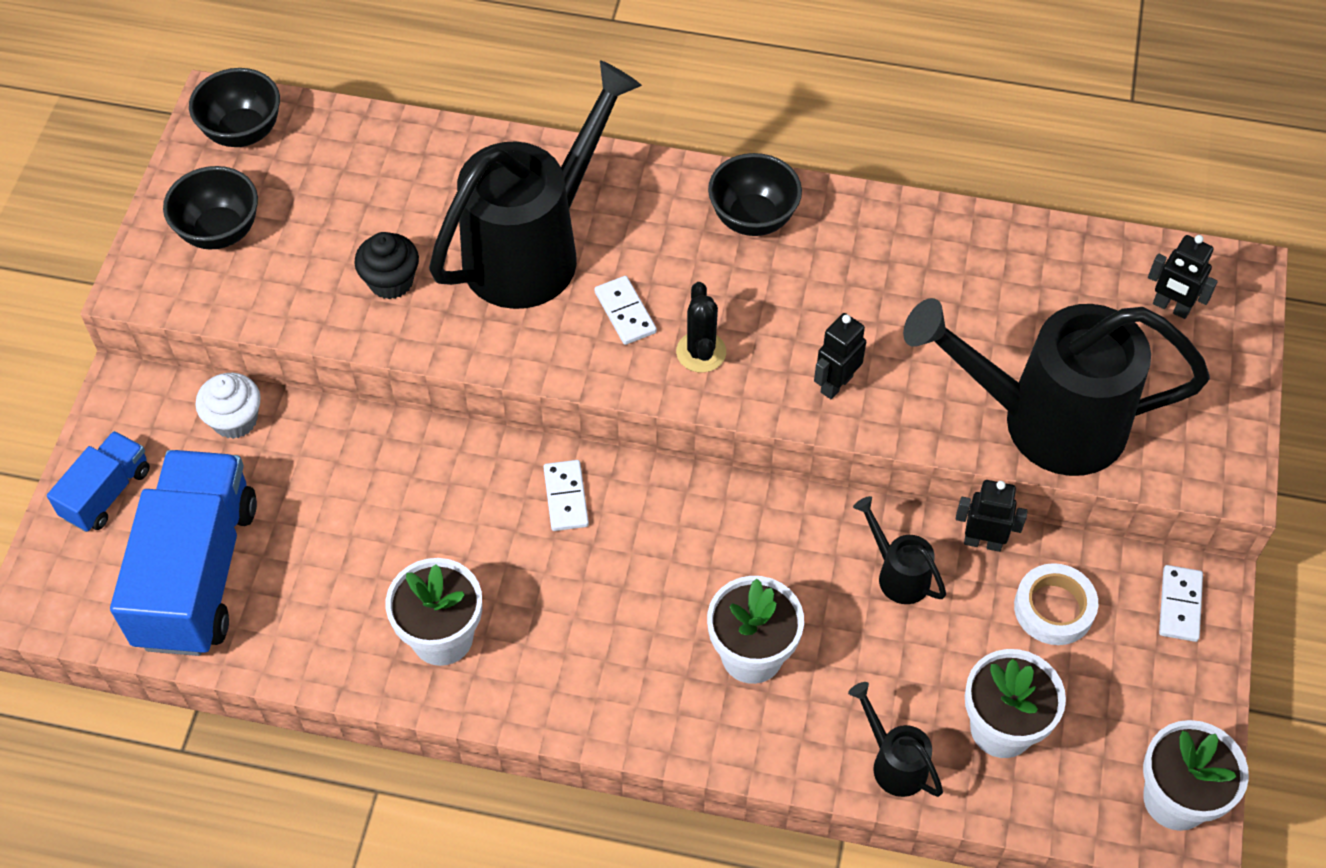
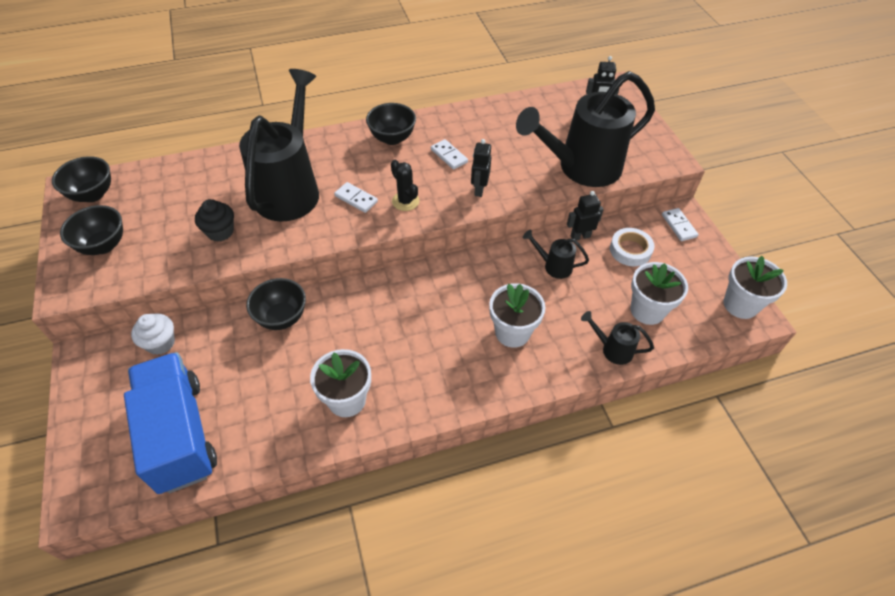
camera: 30 degrees left, 5 degrees down
blue truck [47,431,150,532] -> none
white domino [544,460,589,531] -> white domino moved to [431,139,468,170]
none -> black bowl [246,278,306,330]

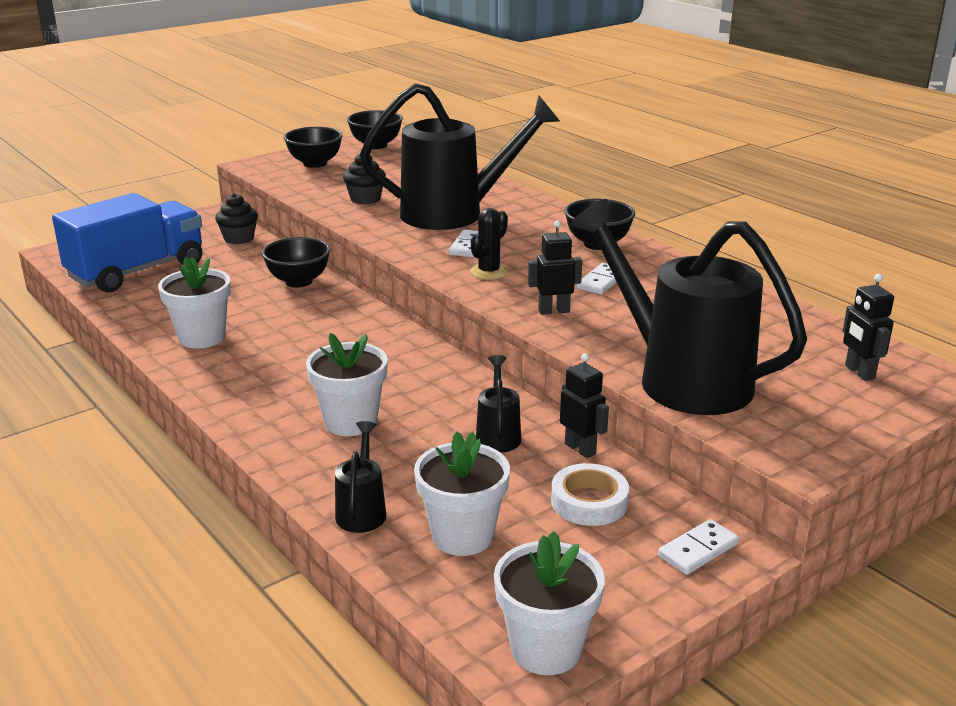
camera: 70 degrees right, 25 degrees down
white cupcake [131,314,175,355] -> black cupcake [215,193,258,244]

